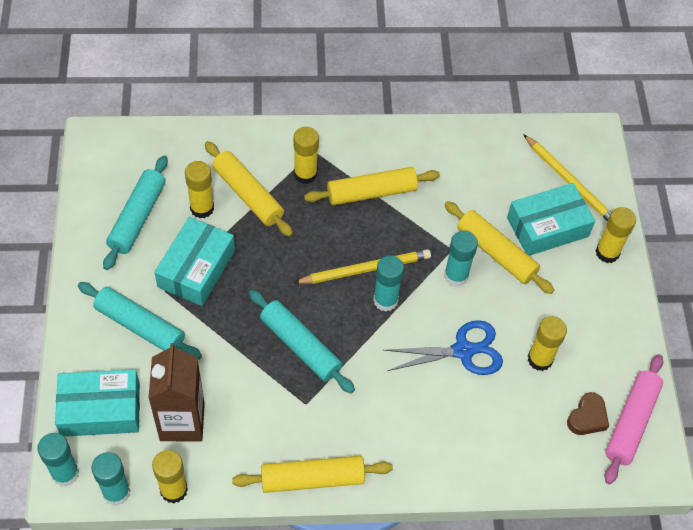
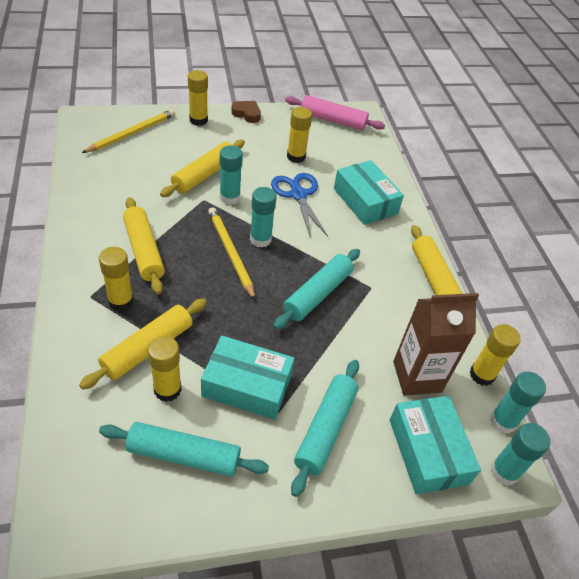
camera: 100 degrees left, 10 degrees down
turquoise box [507,183,595,256] -> turquoise box moved to [334,160,404,225]
brown heart [567,392,609,435] -> brown heart moved to [231,101,261,123]

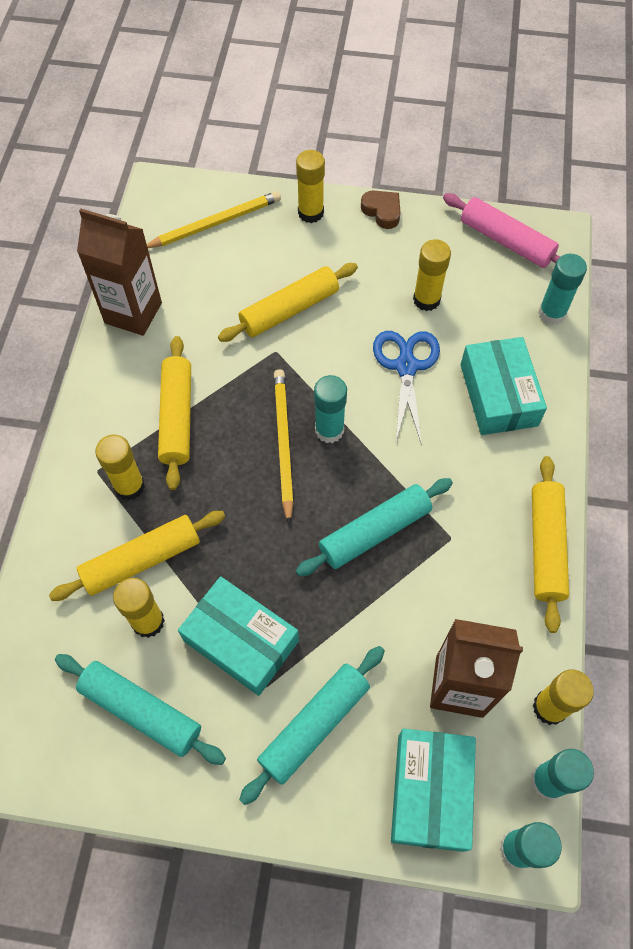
camera: 25 degrees right, 15 degrees up
turquoise glue stick [220,145,243,205] -> turquoise glue stick moved to [538,254,587,325]
none -> brown carton [77,208,162,336]

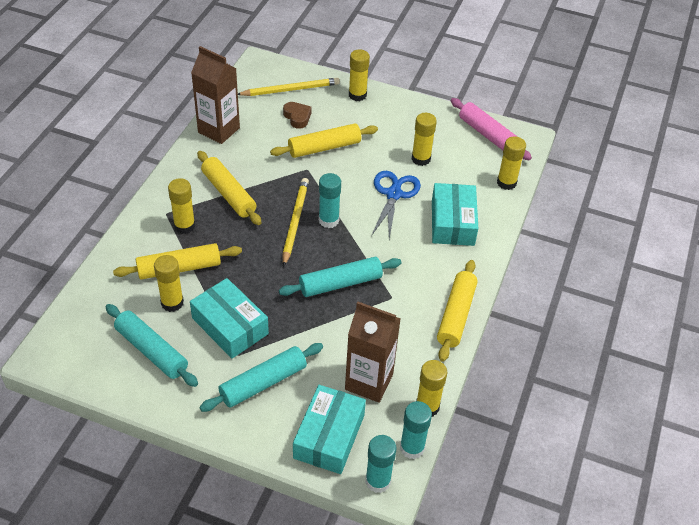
camera: 10 degrees right, 15 degrees down
yellow rolling pin [158,336,191,490] -> yellow rolling pin turned 45 degrees counterclockwise [197,151,261,225]
brown heart [361,190,401,229] -> brown heart moved to [283,102,312,129]
turquoise glue stick [538,254,587,325] -> yellow glue stick [497,136,526,190]

